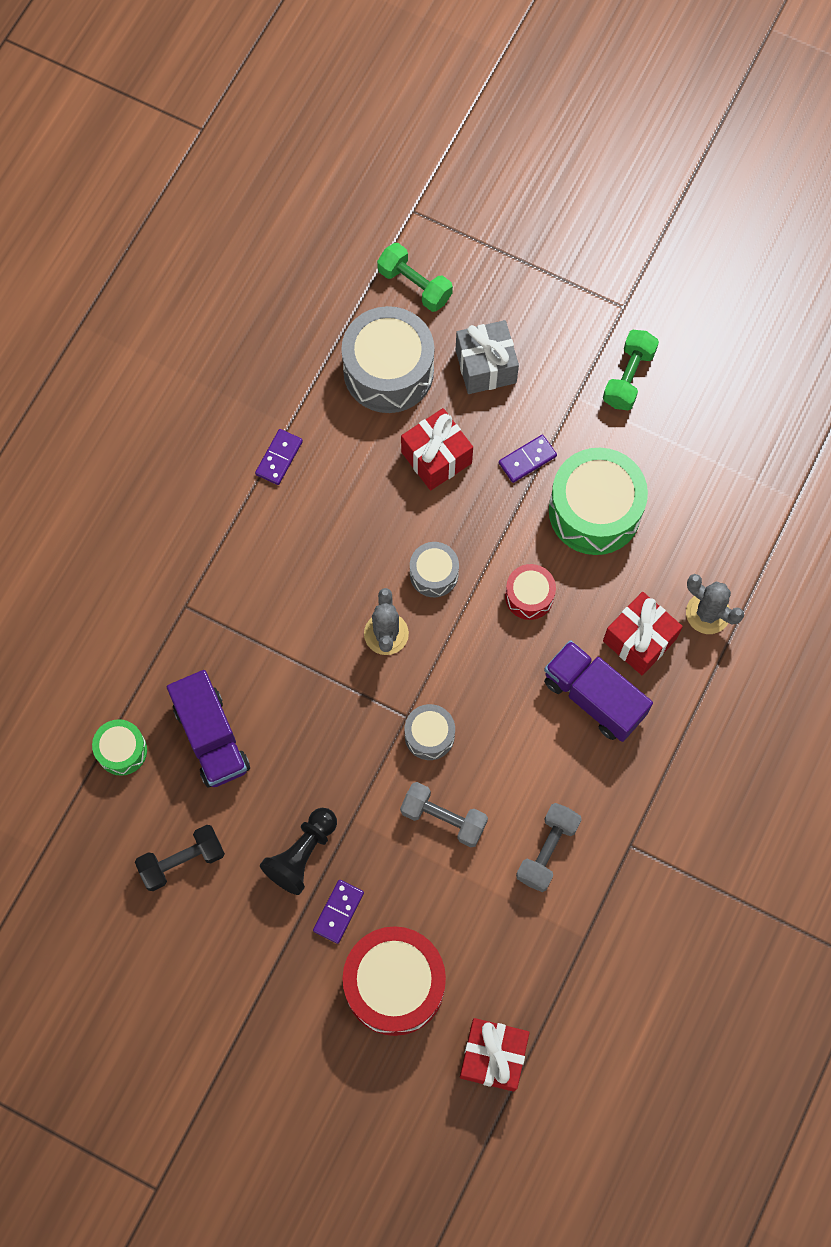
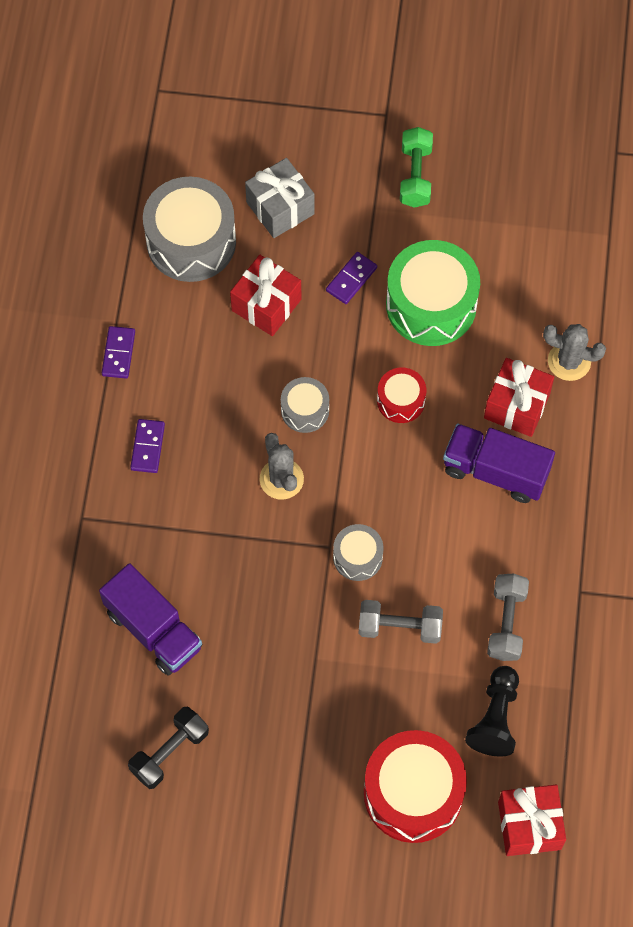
camera: 20 degrees left, 5 degrees down
green drum [92,719,147,776] -> none
black pawn [260,808,337,895] -> black pawn moved to [465,666,519,757]
purple domino [313,880,364,944] -> purple domino moved to [130,419,165,473]
green dumbbell [377,243,453,312] -> none

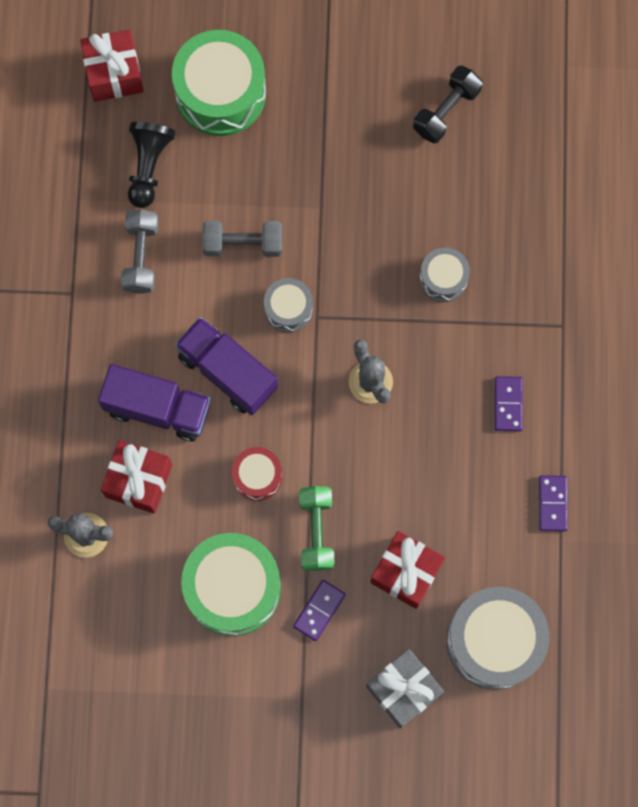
camera: 175 degrees right, 10 degrees up
purple truck [99,563,202,676] -> purple truck moved to [175,317,278,415]
grey drum [281,377,329,433] -> grey drum moved to [420,248,470,302]
red drum [364,730,467,843] -> green drum [172,30,266,136]
green dumbbell [400,127,433,208] -> green dumbbell moved to [299,486,335,571]

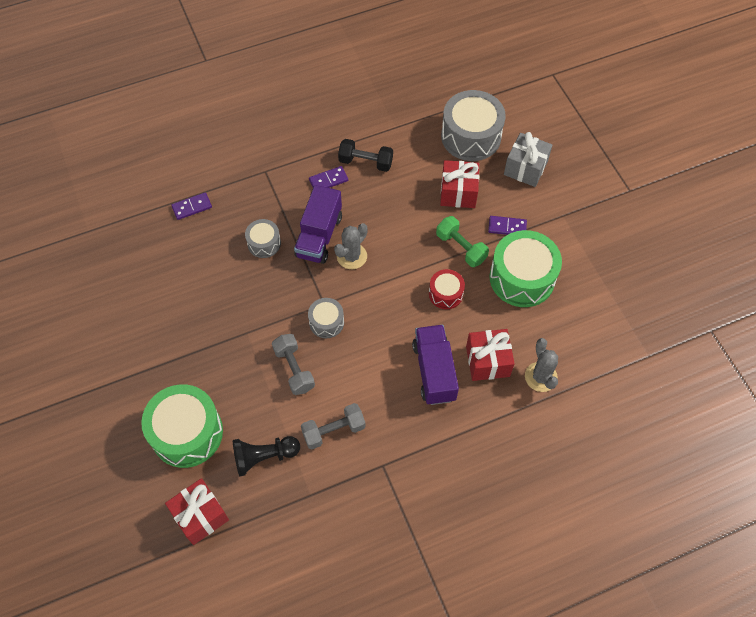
camera: 115 degrees left, 15 degrees down
purple truck [175,317,278,415] -> purple truck moved to [294,185,342,264]
green dumbbell [299,486,335,571] -> green dumbbell turned 75 degrees clockwise [436,216,489,267]
black dumbbell [413,65,483,143] -> black dumbbell moved to [338,139,393,172]
purple domino [539,475,568,532] -> purple domino moved to [171,192,212,220]

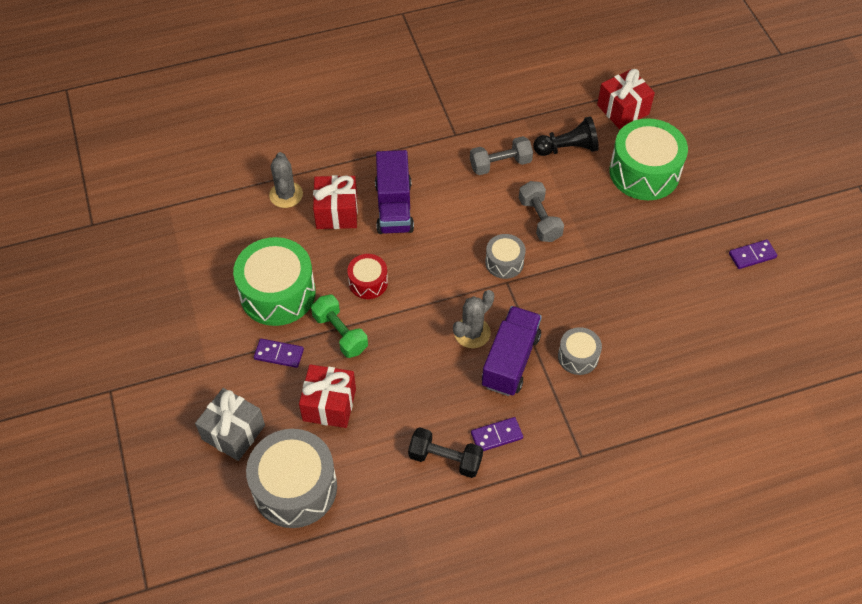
camera: 175 degrees left, 5 degrees down
purple domino [171,192,212,220] -> purple domino moved to [729,239,777,269]

